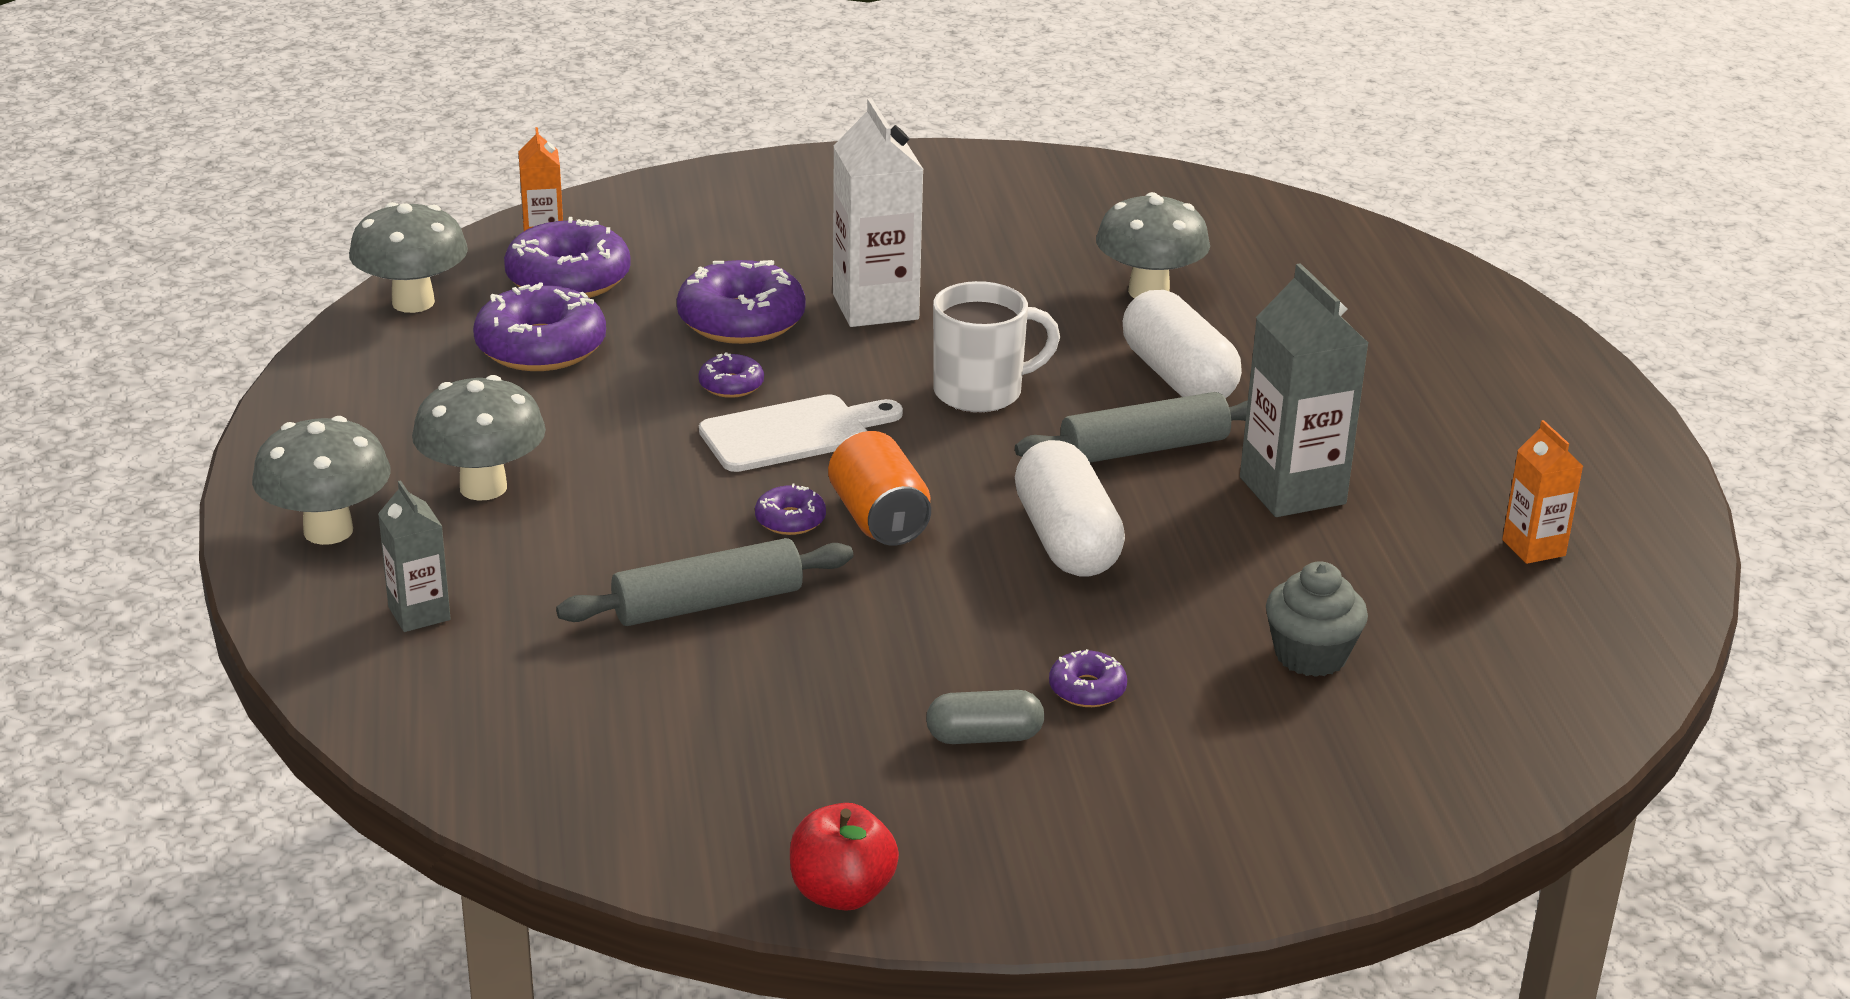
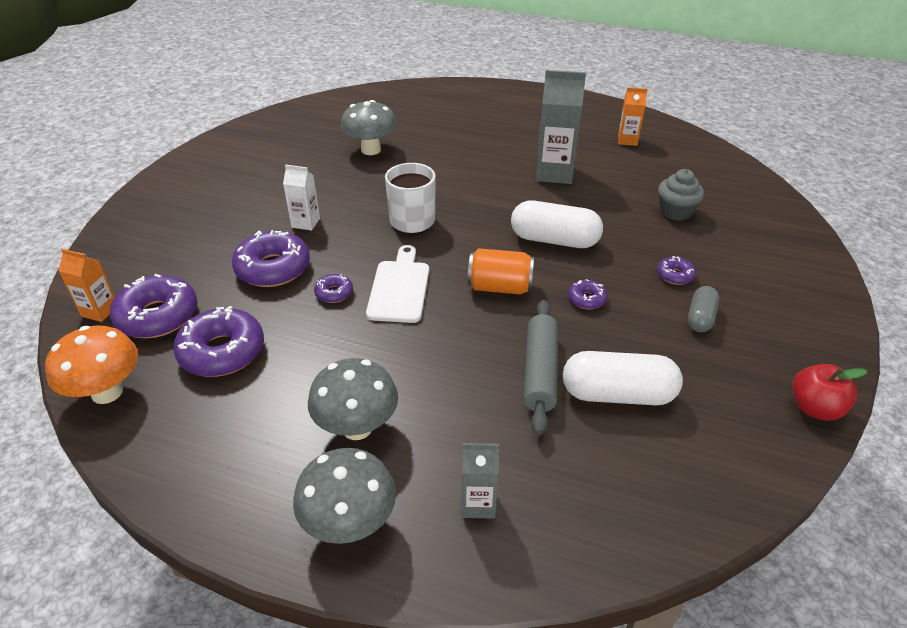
camera: 60 degrees left, 10 degrees up
grey mushroom [349,202,468,313] -> orange mushroom [45,326,138,404]
purple donut [755,484,826,535] -> purple donut moved to [568,279,607,309]
white carton [833,98,924,327] -> white carton [283,165,320,231], size x0.56
grey rolling pin [1015,392,1248,463] -> none
white capsule [1123,290,1242,398] -> white capsule moved to [563,351,683,405]

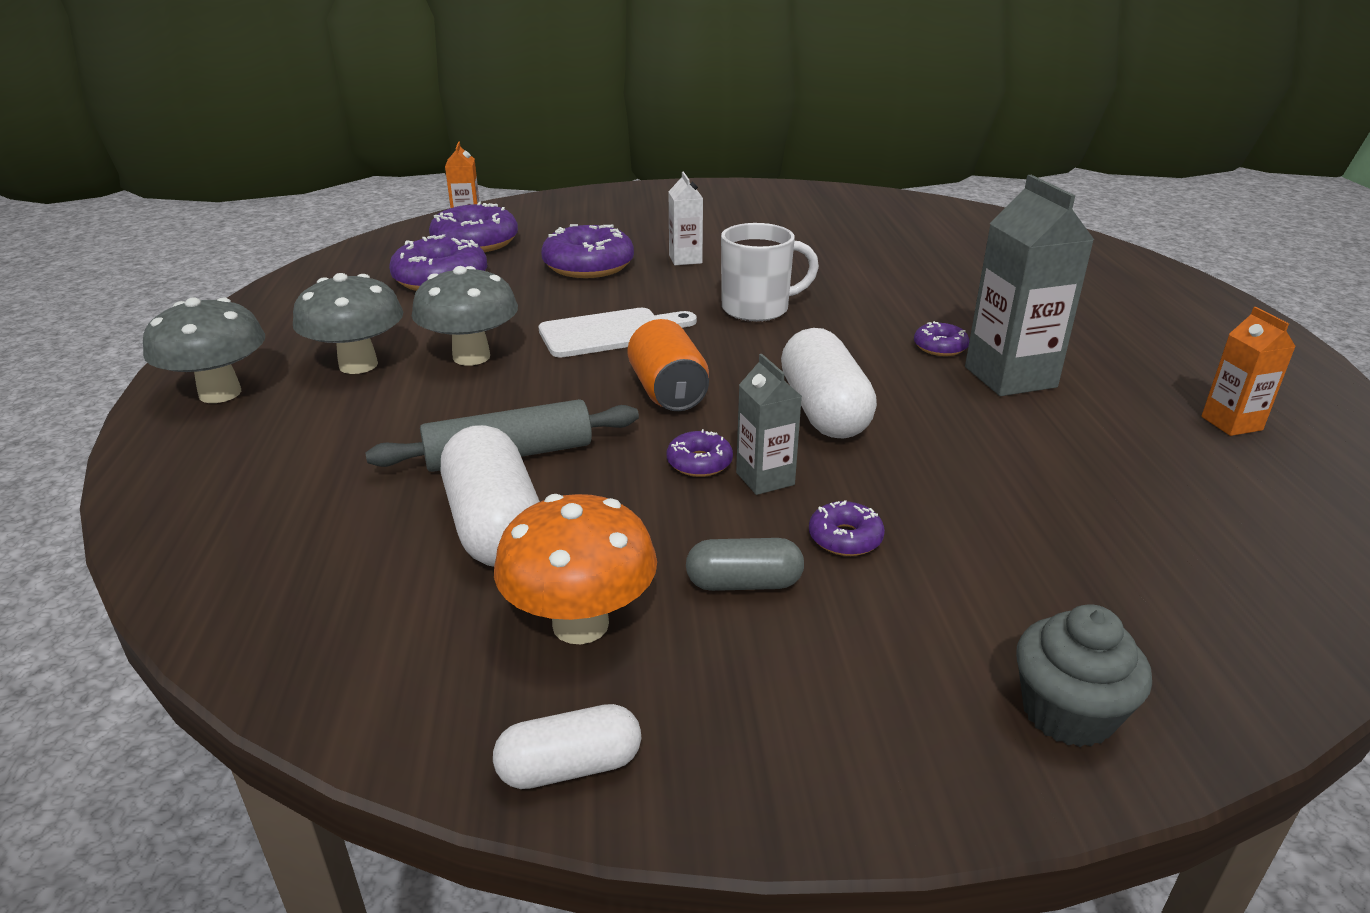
camera: 65 degrees right, 10 degrees down
orange mushroom [45,326,138,404] -> orange mushroom moved to [494,494,657,644]
purple donut [314,274,353,303] -> purple donut moved to [914,321,969,356]
grey mushroom [341,100,397,155] -> grey mushroom moved to [412,266,518,366]
grey carton [462,443,499,518] -> grey carton moved to [736,354,802,495]
grey cupcake [658,169,704,221] -> grey cupcake moved to [1016,604,1152,747]
red apple [793,364,868,420] -> white capsule [493,704,641,789]

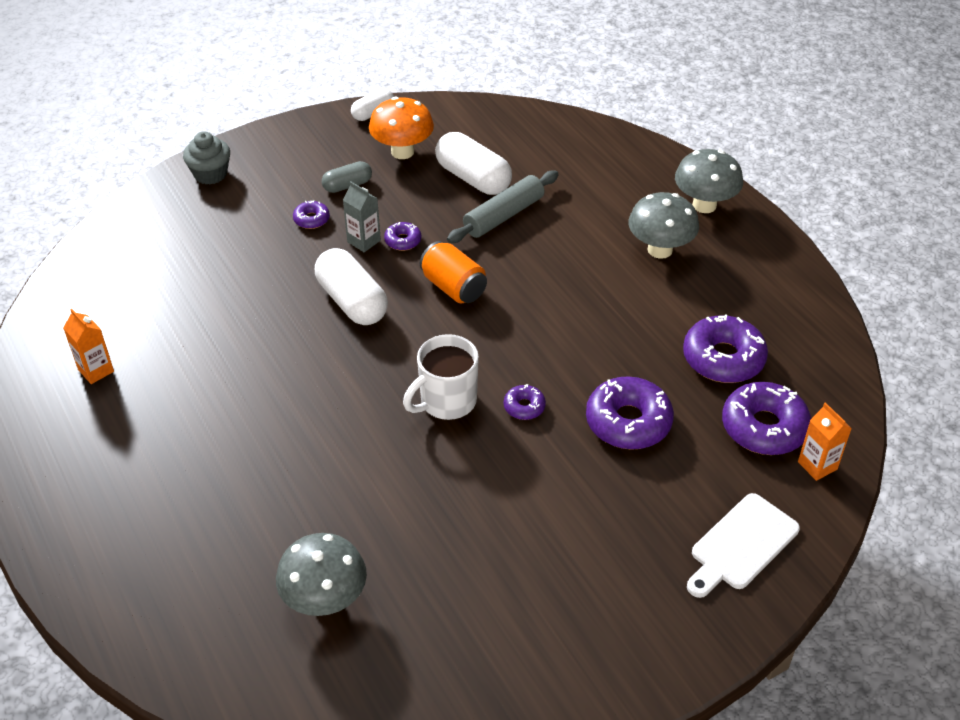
camera: 155 degrees right, 15 degrees up
grey mushroom [412,266,518,366] -> grey mushroom moved to [276,533,367,616]
white cutting board [538,308,697,357] -> white cutting board moved to [687,493,800,598]
white carton [668,172,703,265] -> none
purple donut [914,321,969,356] -> purple donut moved to [504,384,546,420]
grey carton [965,175,1094,396] -> none

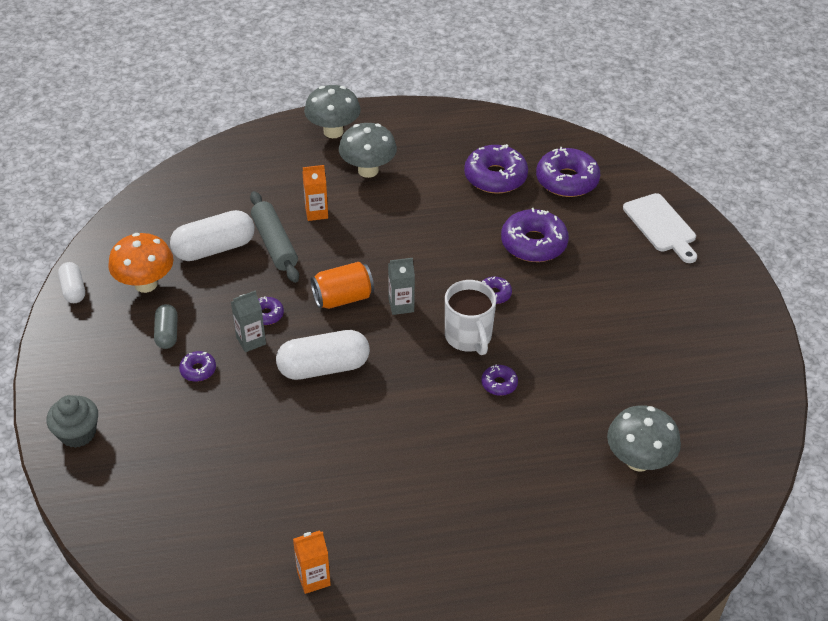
camera: 70 degrees left, 0 degrees up
orange carton [798,402,852,481] -> orange carton moved to [302,165,328,221]
none -> grey carton [388,258,415,315]
none -> purple donut [481,365,518,396]

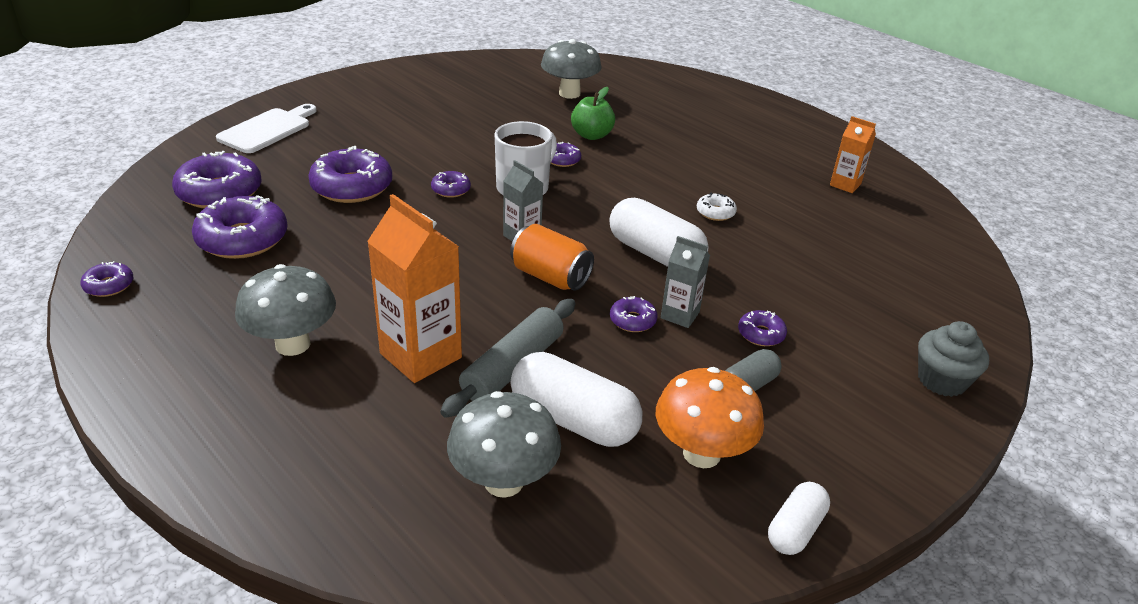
camera: 125 degrees left, 10 degrees down
orange carton [302,165,328,221] -> orange carton [367,194,462,383], size x1.79
grey mushroom [304,85,361,138] -> grey mushroom moved to [447,391,561,498]
none -> purple donut [81,261,134,297]
none -> green apple [571,87,615,140]
none -> white donut [697,193,737,221]

